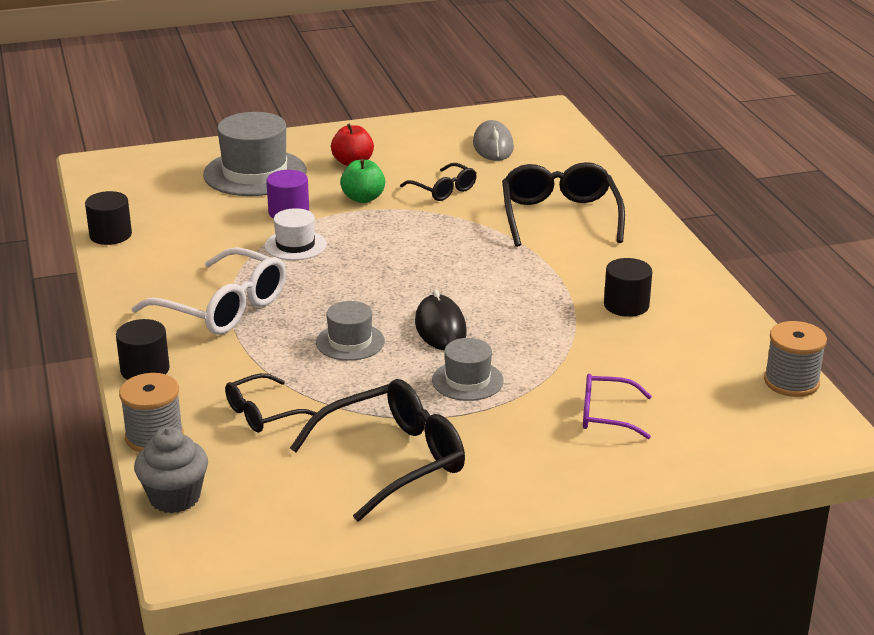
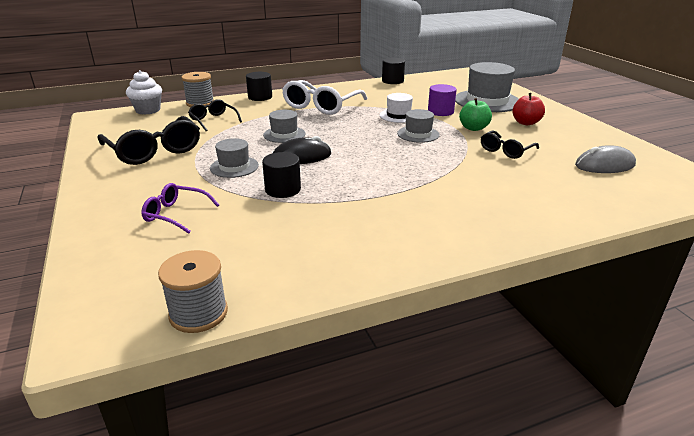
camera: 85 degrees right, 0 degrees up
grey cupcake [134,427,208,513] -> white cupcake [126,70,162,115]
black glasses [502,162,625,247] -> none
purple glasses [583,374,652,439] -> purple glasses turned 75 degrees counterclockwise [141,183,219,234]
black cylinder [604,258,652,317] -> black cylinder moved to [262,152,301,198]
none -> grey hat [397,109,440,143]

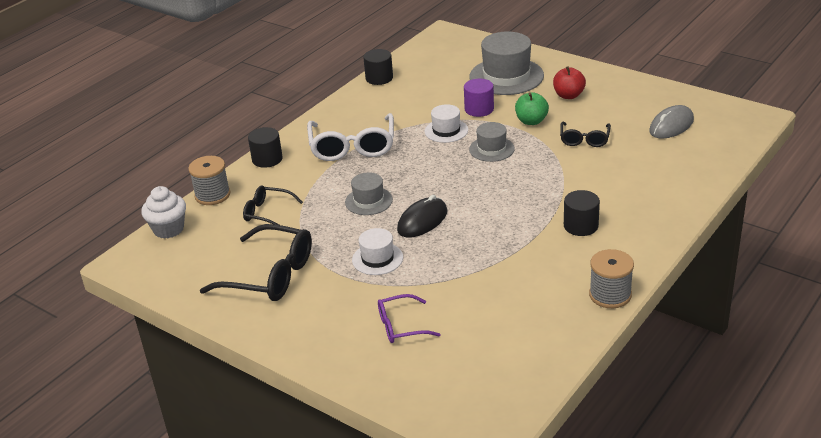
camera: 30 degrees left, 5 degrees up
grey spool [158,250,228,333] -> grey spool moved to [589,249,634,308]
grey hat [210,138,259,178] -> white hat [352,228,403,275]
black cylinder [262,152,301,198] -> black cylinder moved to [564,190,600,236]

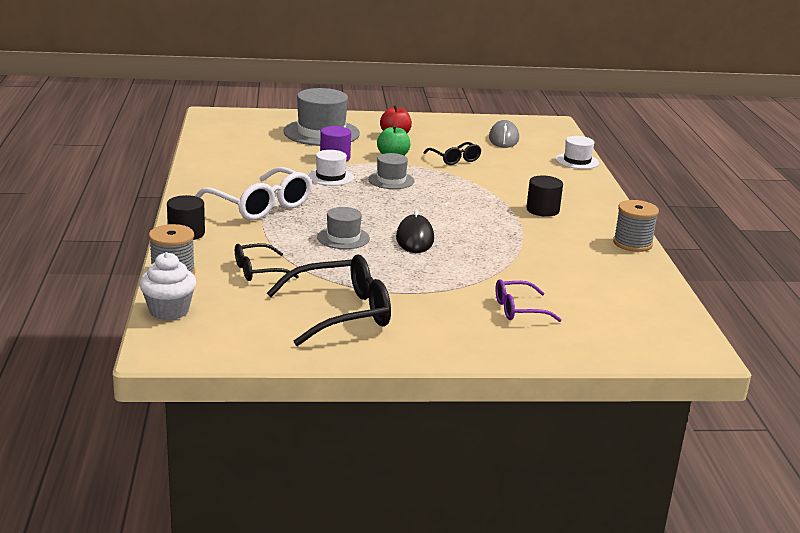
camera: 45 degrees left, 10 degrees down
white hat [352,228,403,275] -> white hat moved to [556,136,599,169]
black cylinder [363,49,393,85] -> none
purple glasses [378,294,441,343] -> purple glasses turned 45 degrees clockwise [495,279,562,322]

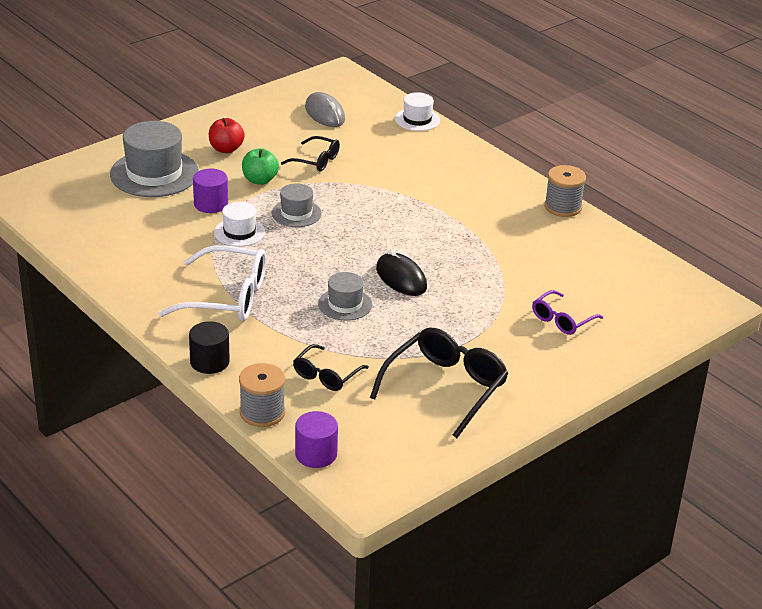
camera: 35 degrees left, 10 degrees up
white cupcake [139,252,196,320] -> purple cylinder [295,411,338,468]
black cylinder [526,176,563,217] -> none

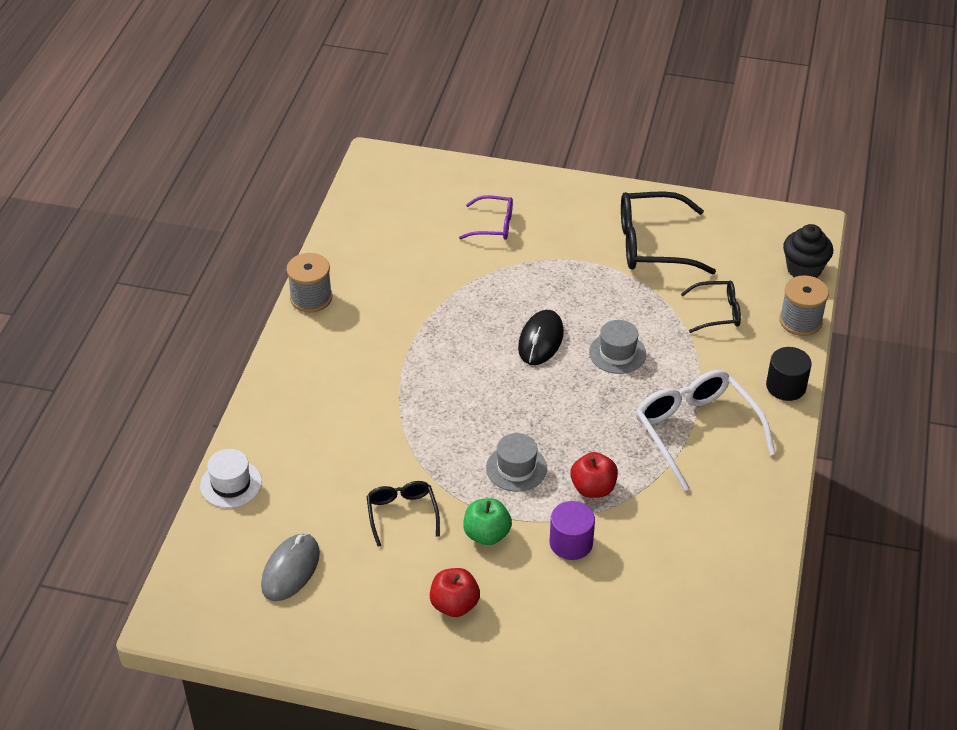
camera: 125 degrees left, 10 degrees up
grey hat [110,121,199,197] -> none
white hat [214,202,265,247] -> red apple [570,452,618,498]
purple cylinder [295,411,338,468] -> black cupcake [783,224,833,278]

